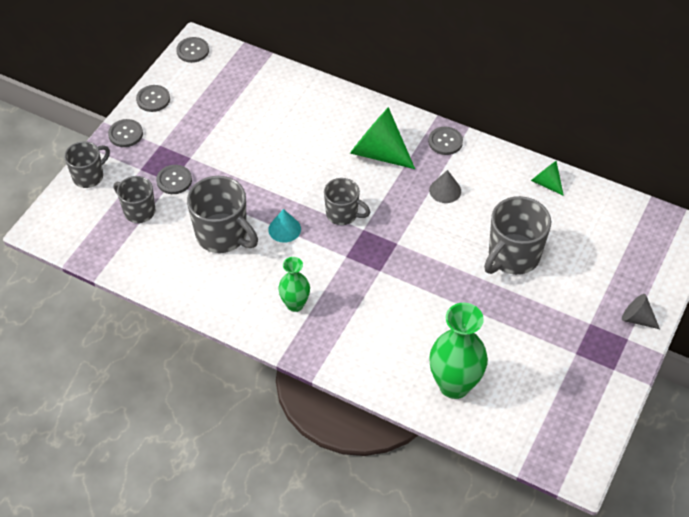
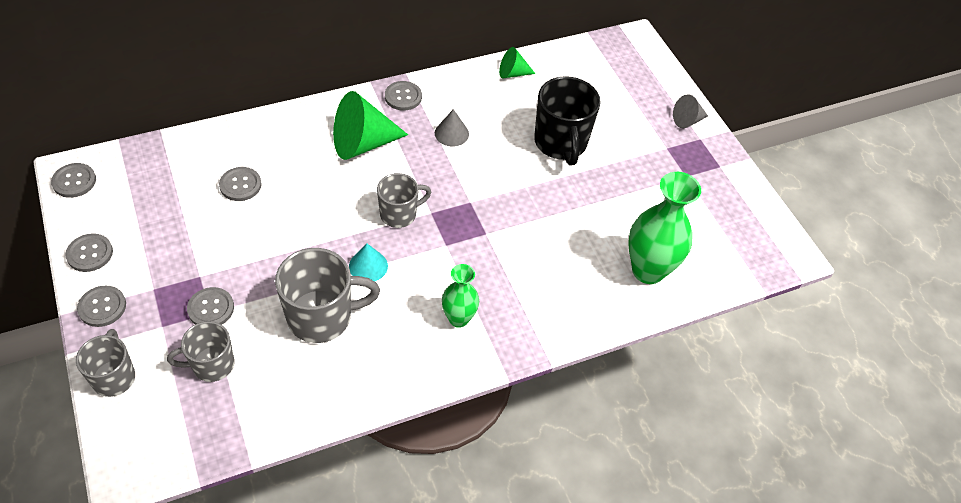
camera: 55 degrees left, 0 degrees up
grey mug [484,196,551,275] -> black mug [534,76,601,166]
none -> grey button [219,167,262,201]

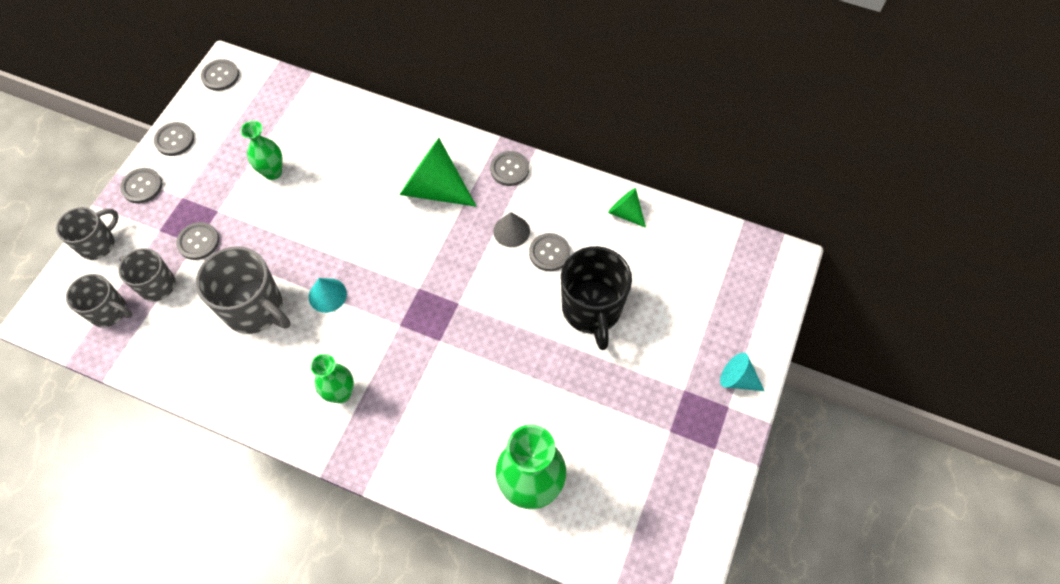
camera: 50 degrees right, 10 degrees up
grey button [219,167,262,201] -> grey button moved to [529,233,570,271]
grey mug [377,173,431,228] -> grey mug moved to [66,274,132,327]
black mug [534,76,601,166] -> black mug turned 45 degrees counterclockwise [561,246,632,350]
grey cone [673,94,708,128] -> turquoise cone [720,353,764,391]
none -> green vase [241,121,283,180]

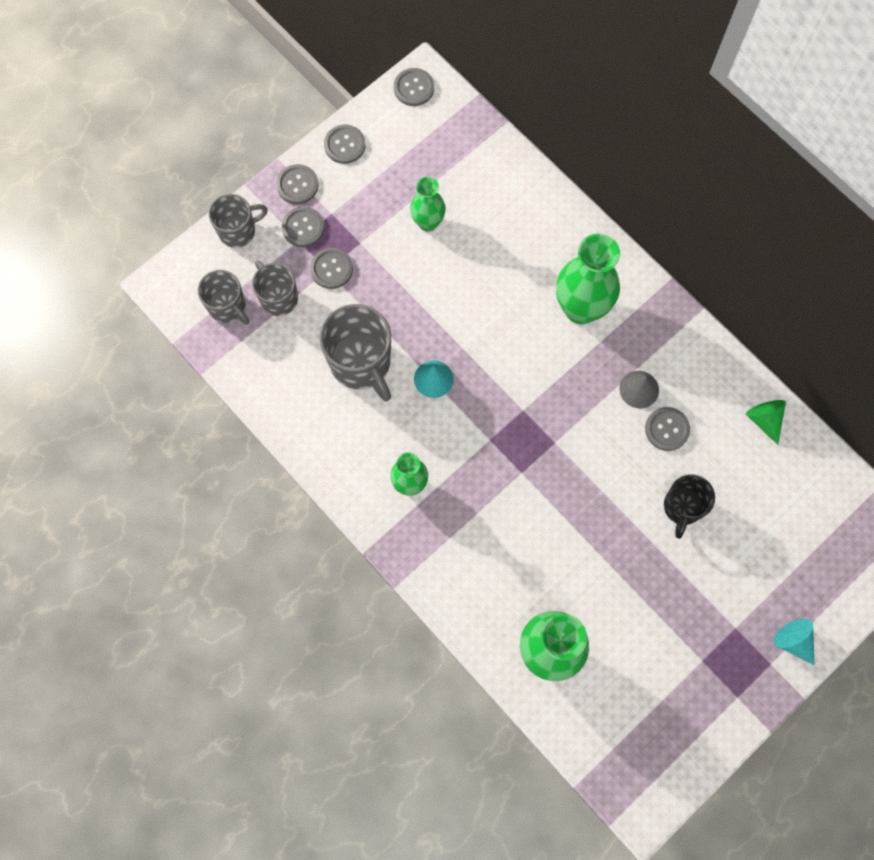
camera: 25 degrees right, 10 degrees up
green cone [400,138,476,207] -> green vase [556,234,620,325]
grey button [490,151,529,186] -> grey button moved to [282,207,324,247]
black mug [561,246,632,350] -> black mug [664,474,715,539], size x0.62

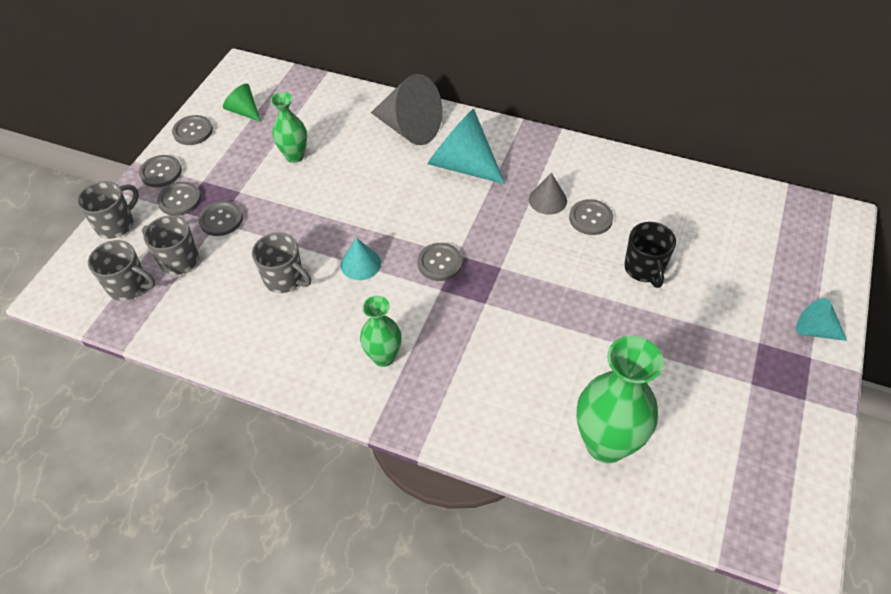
camera: 25 degrees left, 20 degrees down
grey mug [319,304,391,402] -> grey mug [252,233,311,293], size x0.62
grey button [394,68,434,106] -> grey button moved to [418,243,463,281]
green vase [556,234,620,325] -> turquoise cone [428,109,505,184]
green cone [746,400,786,445] -> green cone moved to [223,84,261,122]
none -> grey cone [371,74,442,145]

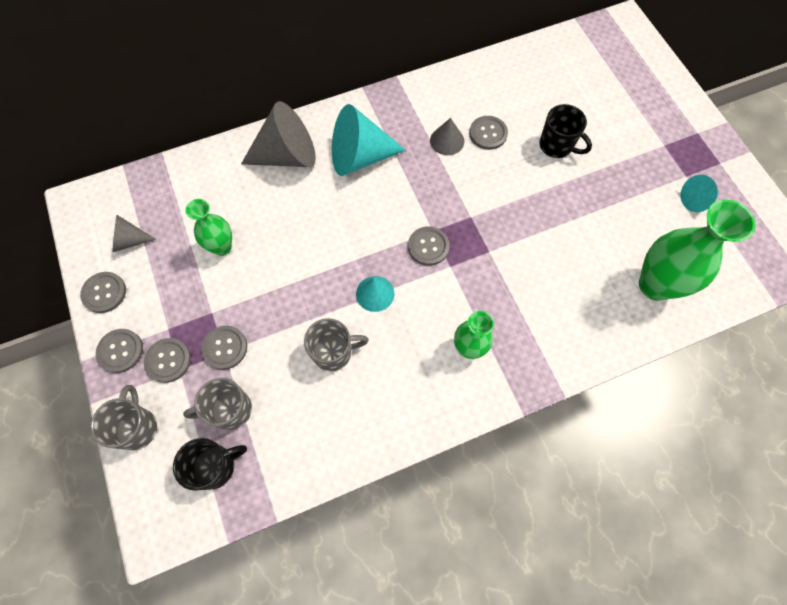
camera: 45 degrees left, 15 degrees up
grey mug [88,240,156,301] -> black mug [173,438,247,491]
green cone [223,84,261,122] -> grey cone [112,215,156,252]
turquoise cone [796,298,847,341] -> turquoise cone moved to [681,175,719,212]

